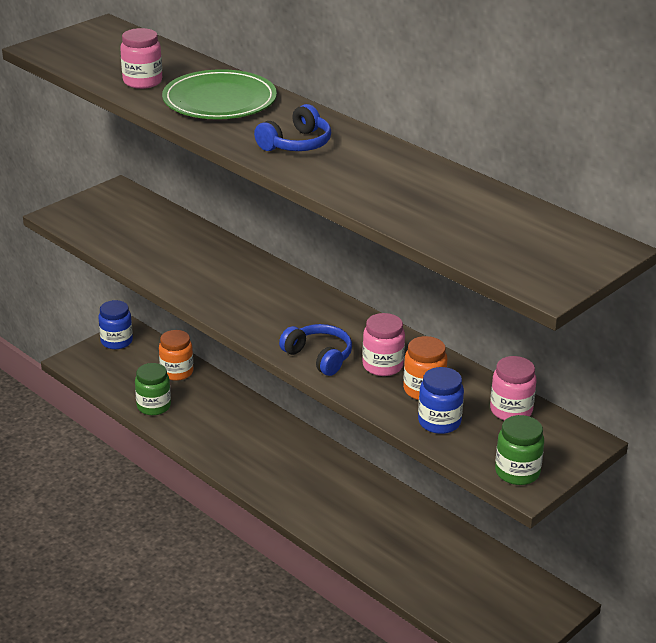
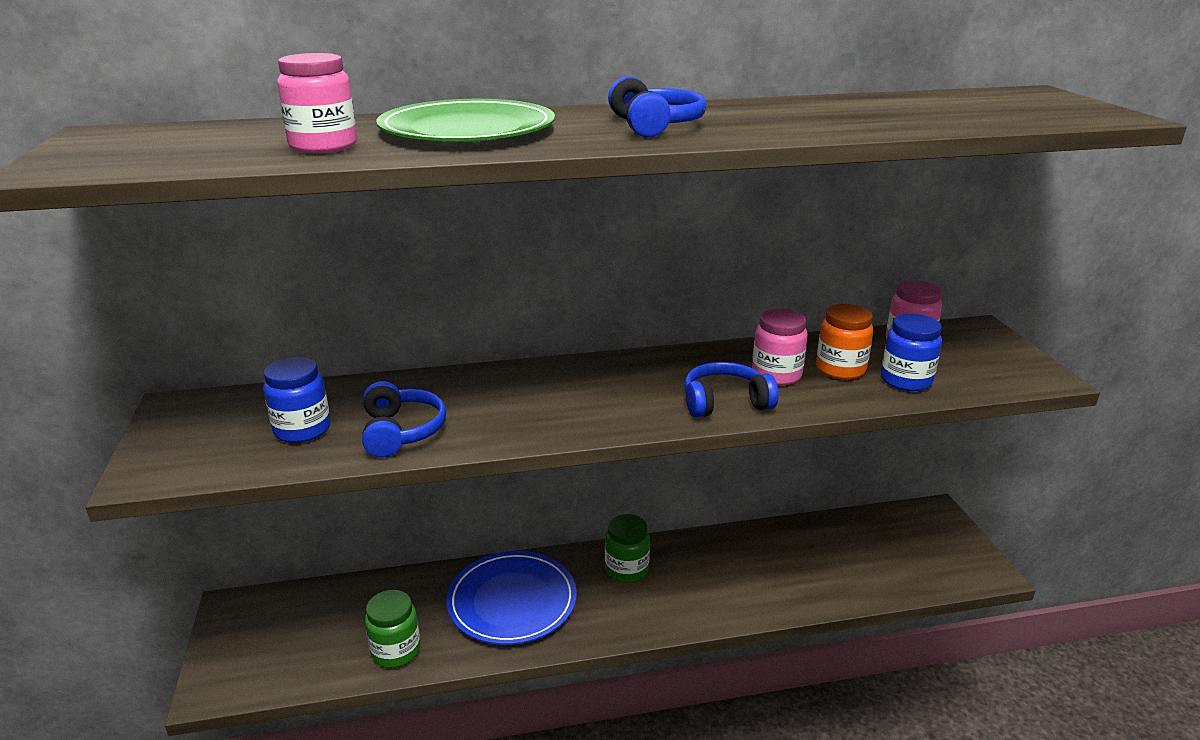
camera: 55 degrees left, 5 degrees down
blue jar [98,300,133,349] -> blue jar moved to [263,357,330,443]
orange jar [159,330,193,381] -> none
green jar [495,415,544,485] -> green jar moved to [605,514,650,583]
none -> blue headphones [362,381,446,457]
none -> blue plate [446,551,577,645]

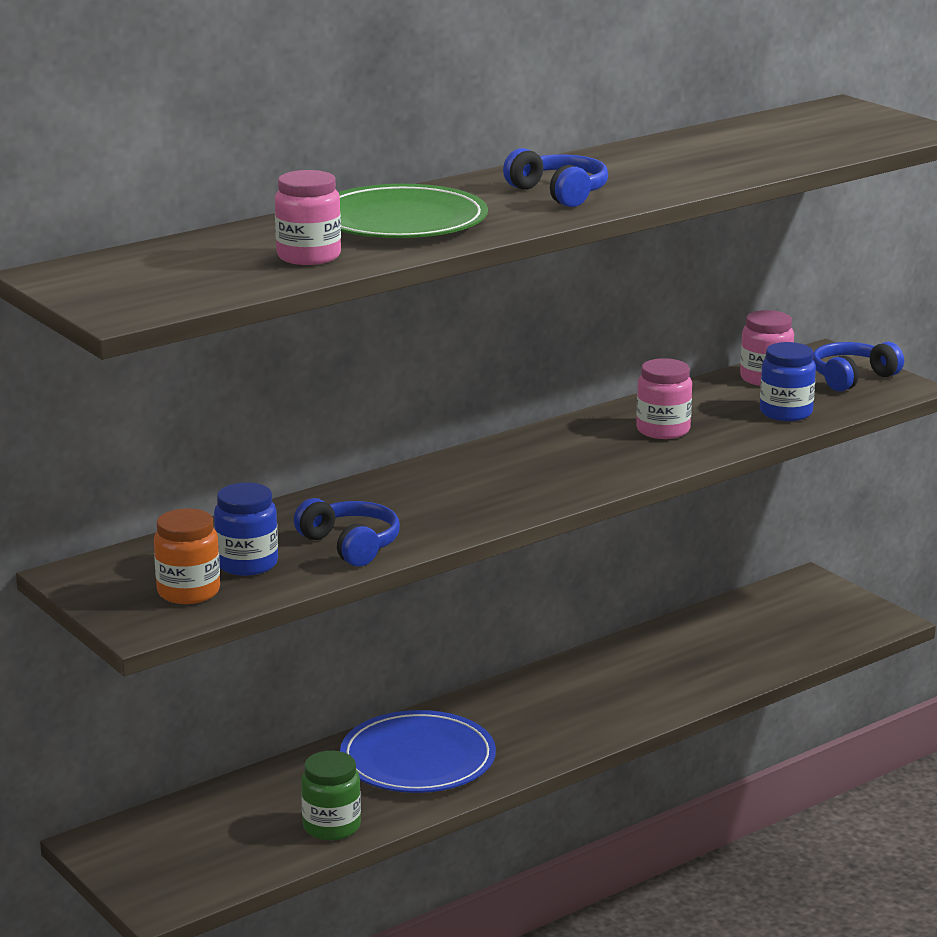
camera: 25 degrees left, 5 degrees down
green jar [605,514,650,583] -> none
blue headphones [684,362,779,418] -> blue headphones moved to [813,342,904,392]
orange jar [816,304,873,380] -> orange jar moved to [154,508,220,604]

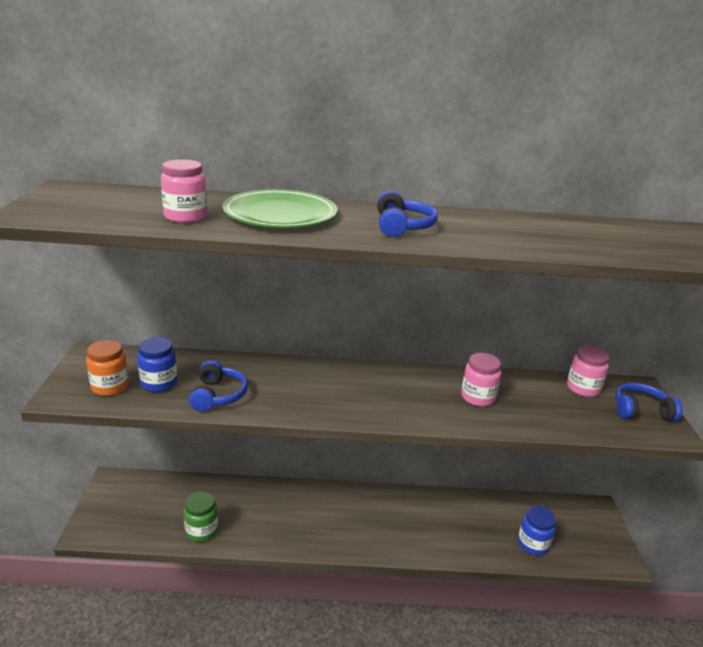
camera: 35 degrees right, 5 degrees up
blue plate [340,710,496,793] -> none
blue jar [760,342,816,421] -> blue jar moved to [518,506,556,556]

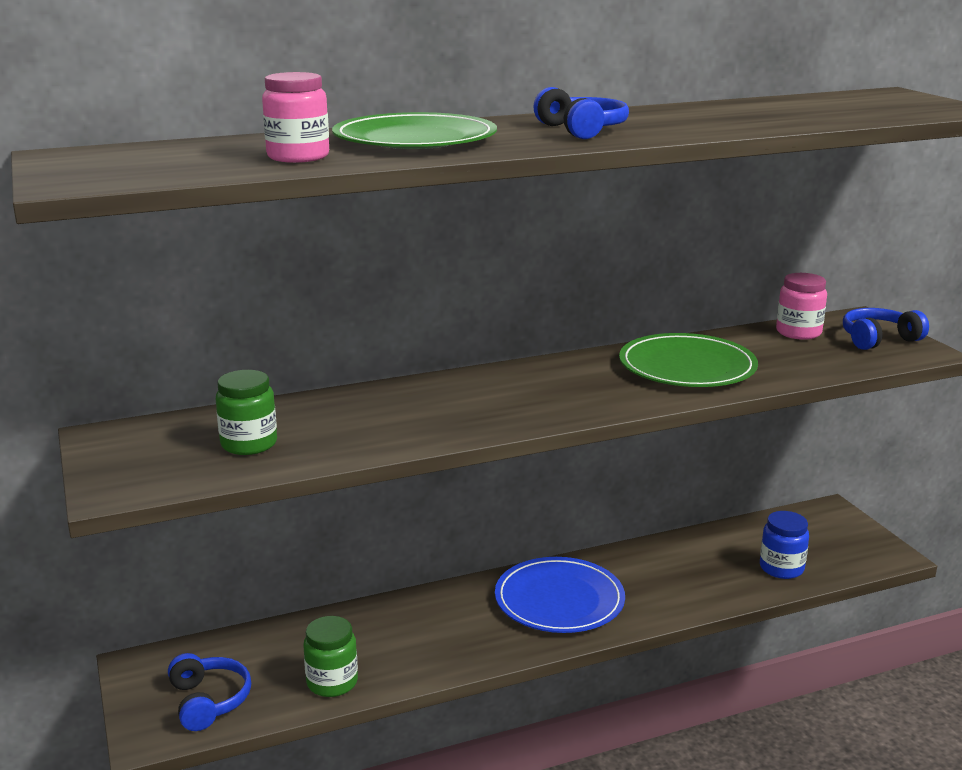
camera: 20 degrees left, 5 degrees down
orange jar [86,340,129,396] -> none
blue jar [137,337,177,392] -> green jar [216,370,277,455]
blue headphones [189,360,248,412] -> blue headphones moved to [168,653,251,731]
pink jar [461,353,501,407] -> green plate [619,333,758,387]
none -> blue plate [495,557,625,633]

